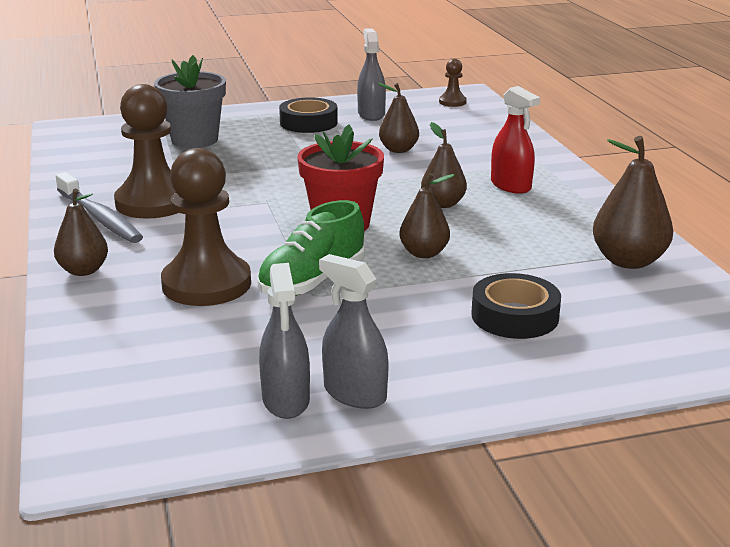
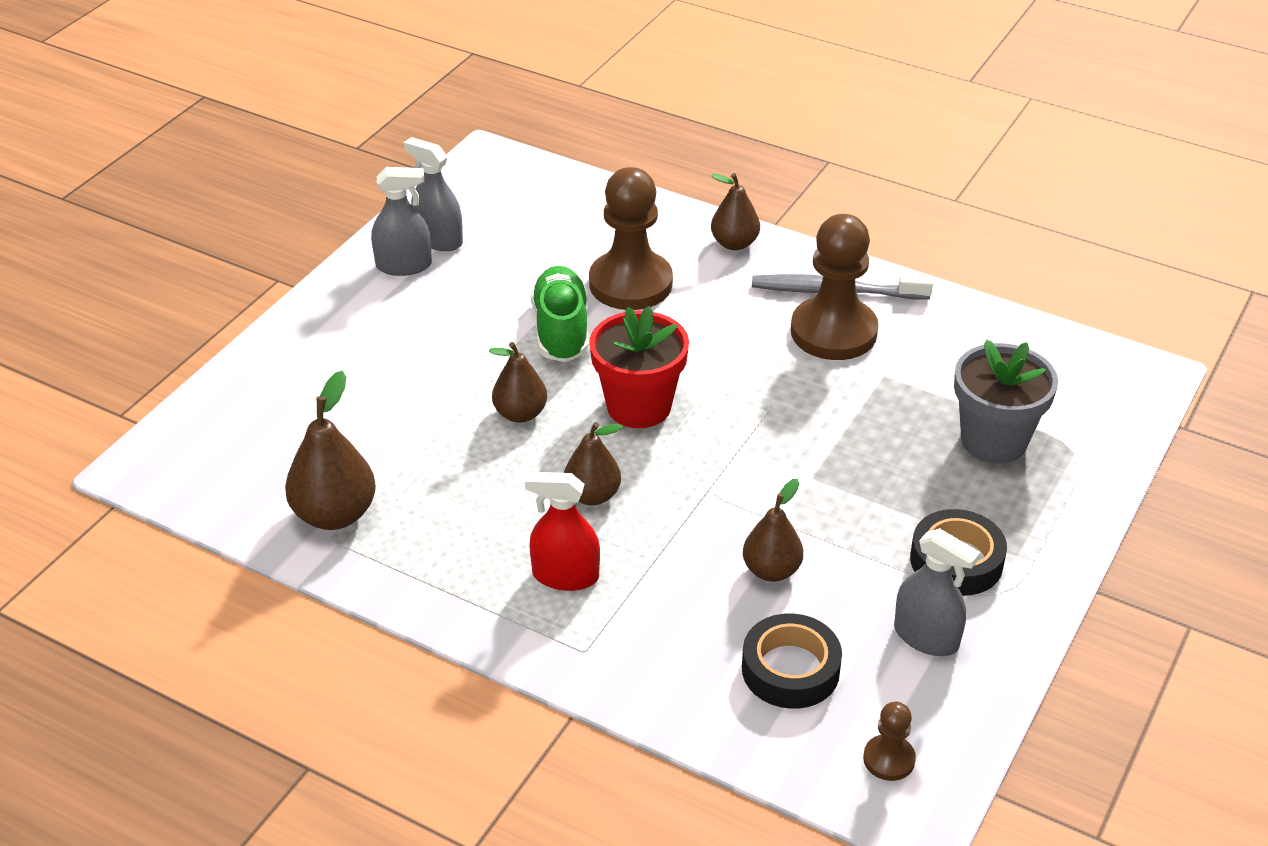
camera: 135 degrees right, 15 degrees up
black tape [471,273,561,339] -> black tape moved to [742,613,842,709]

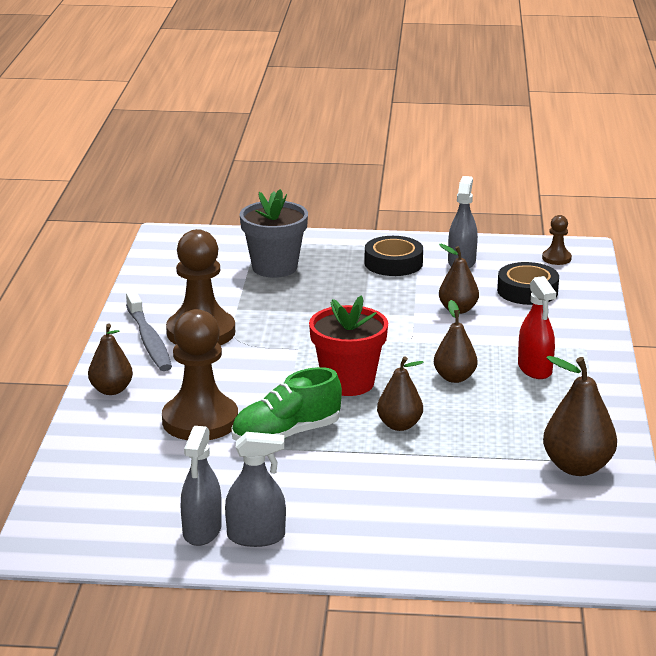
camera: 115 degrees left, 15 degrees down
grey spray bottle [371,167,432,276] -> grey spray bottle turned 120 degrees clockwise [225,432,286,547]

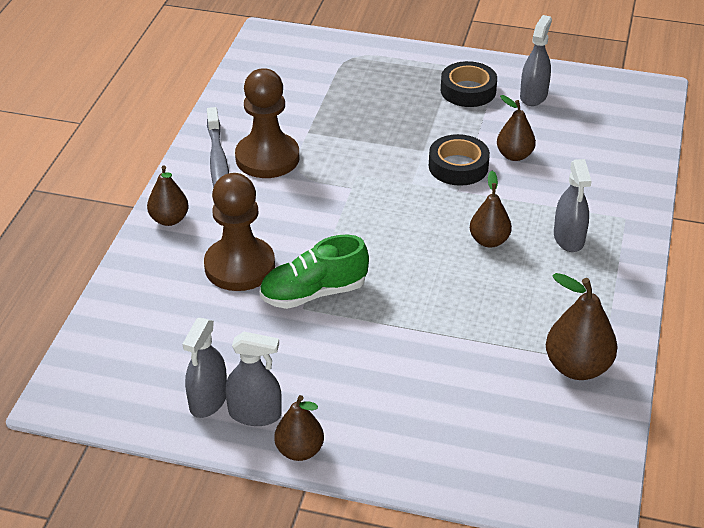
camera: 10 degrees right, 15 degrees up
grey flower pot [240,189,308,278] -> none
red flower pot [309,295,388,396] -> none
brown pear [377,356,424,431] -> brown pear moved to [274,395,324,461]
black tape [497,262,559,305] -> black tape moved to [429,134,490,186]
red spray bottle [518,276,556,379] -> grey spray bottle [554,159,592,252]
brown pawn [542,215,572,265] -> none

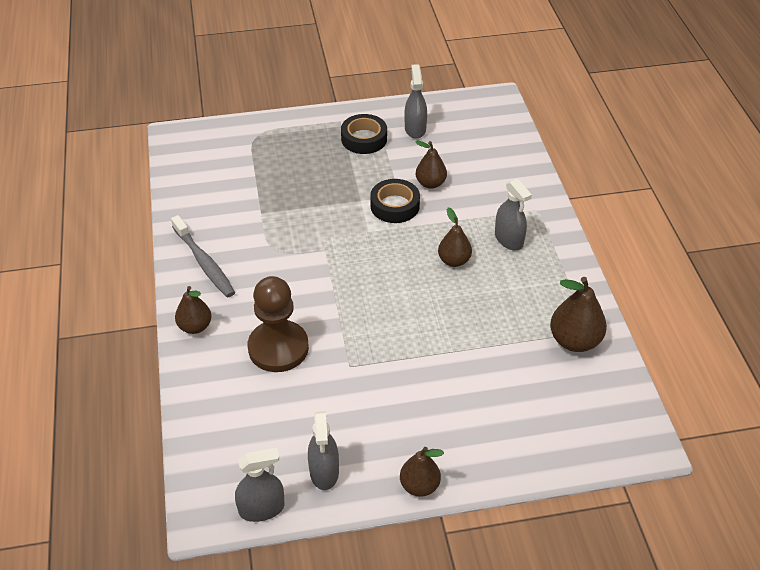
camera: 25 degrees left, 5 degrees up
grey spray bottle [225,332,282,426] -> grey spray bottle moved to [235,448,285,522]
brown pawn [235,68,299,178] -> none
green shoe [259,235,369,309] -> none

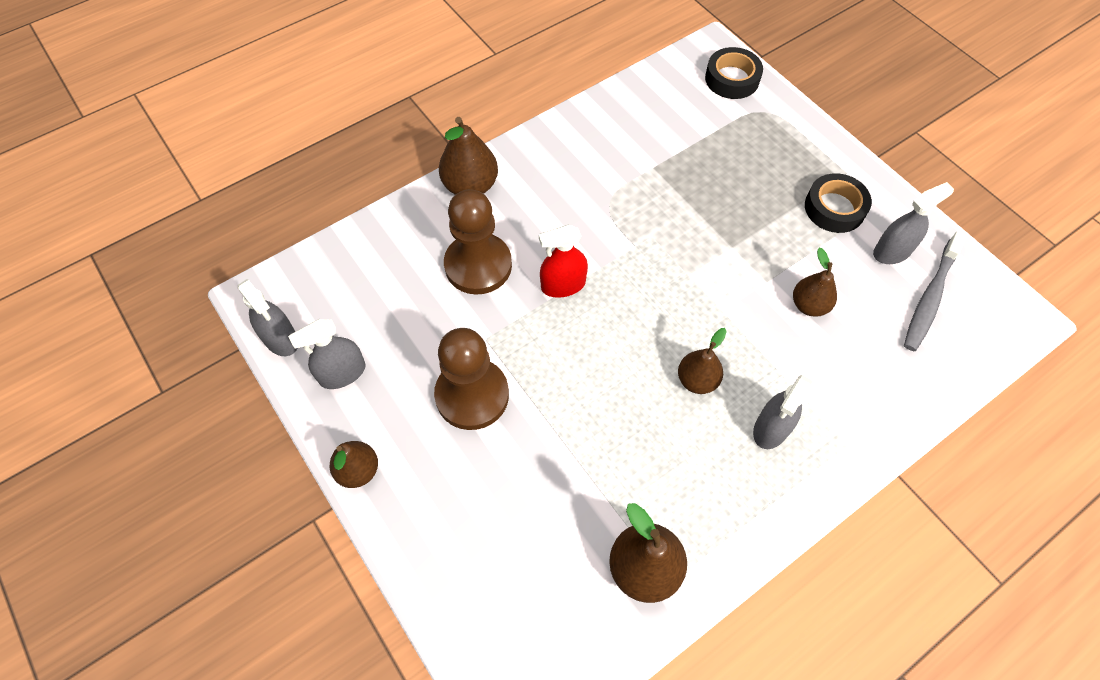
camera: 65 degrees right, 15 degrees up
grey toothbrush [171,215,235,298] -> grey toothbrush moved to [904,232,967,351]
brown pear [175,286,212,334] -> brown pear [439,117,498,195], size x1.51
black tape [370,179,420,223] -> black tape moved to [705,47,763,99]
none -> brown pawn [434,328,509,430]
none -> red spray bottle [539,225,588,298]

